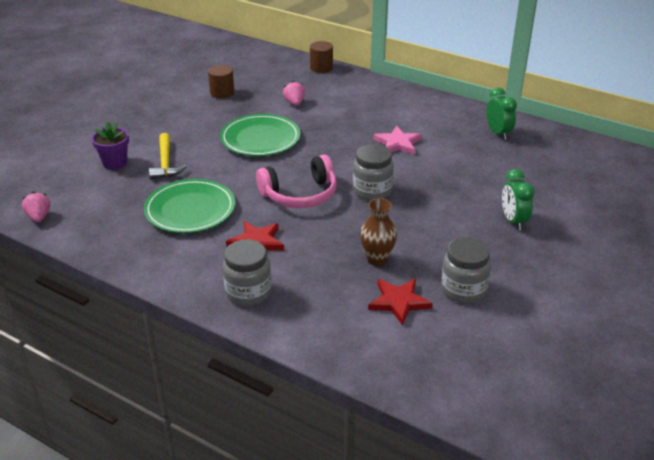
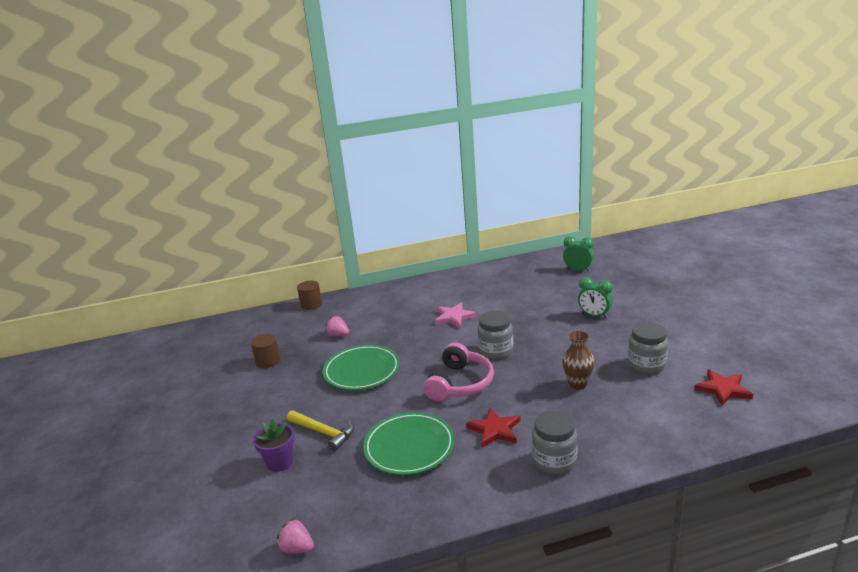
camera: 45 degrees left, 10 degrees down
red star [368,279,433,326] -> red star moved to [694,369,753,406]
green clock [486,87,517,140] -> green clock moved to [563,236,594,272]

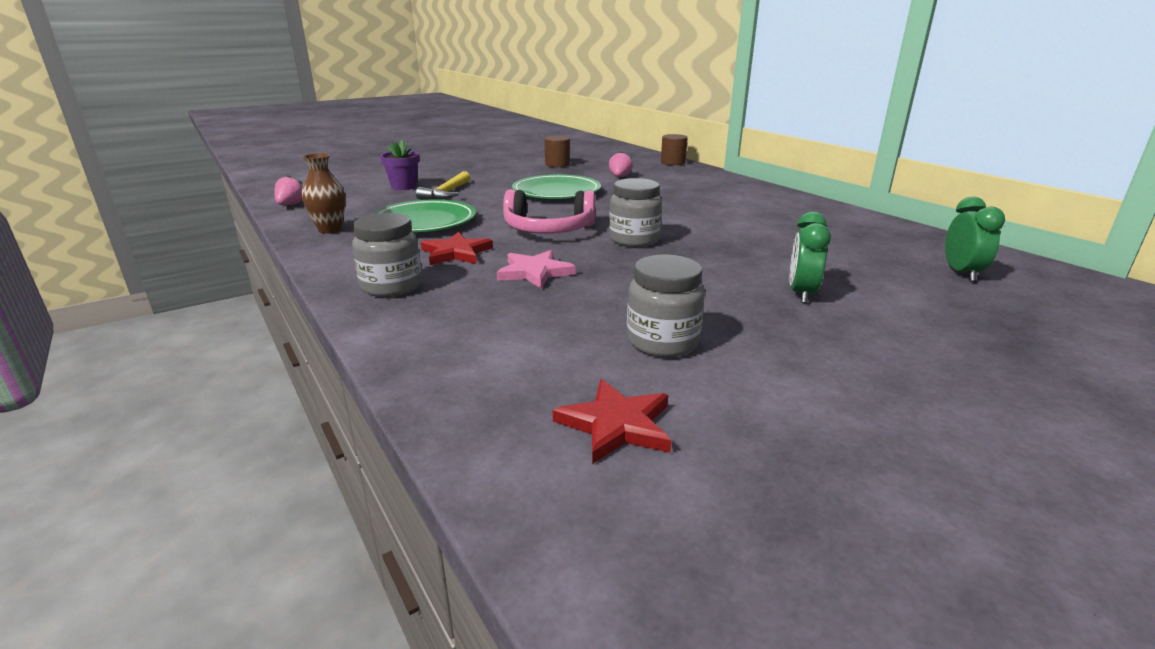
camera: 70 degrees right, 0 degrees up
pink star [435,302,476,328] -> pink star moved to [497,250,576,289]
brown vase [562,331,595,390] -> brown vase moved to [302,153,345,234]

